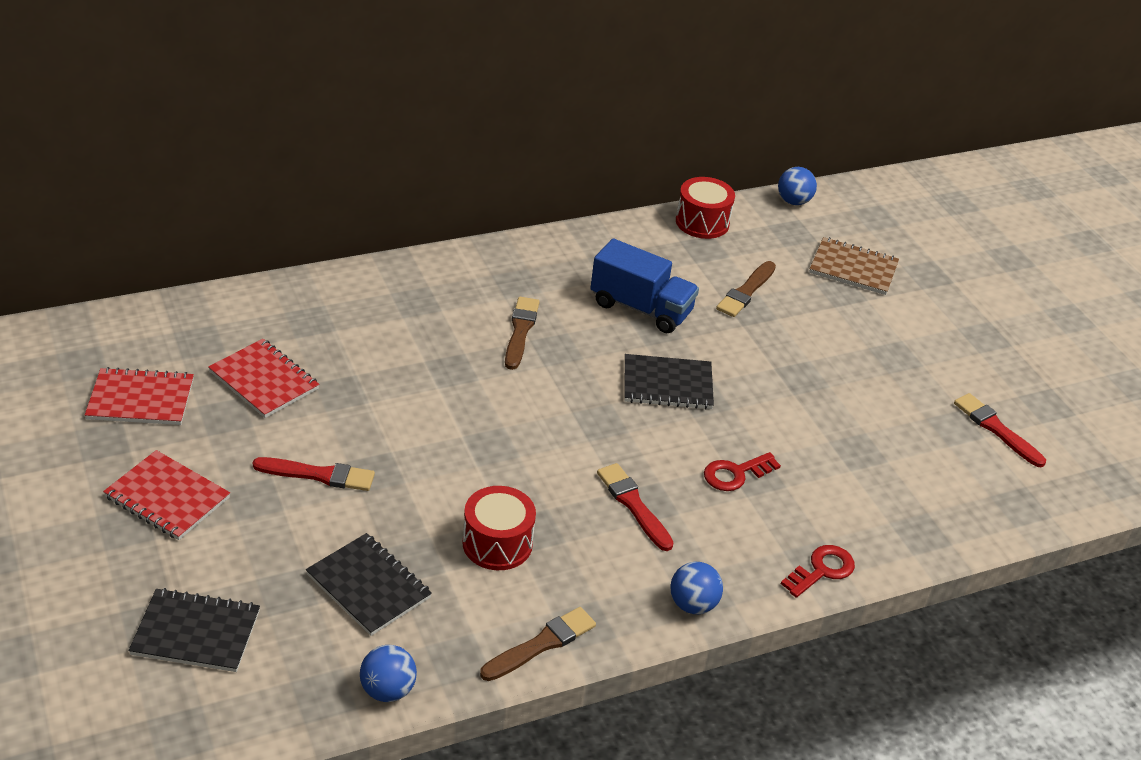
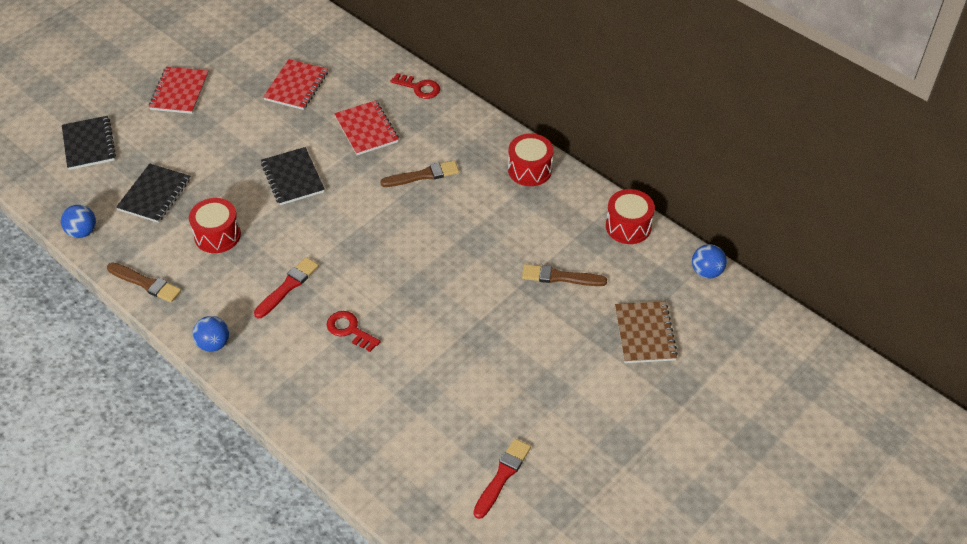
camera: 70 degrees right, 10 degrees up
red notebook [85,367,194,425] -> red notebook moved to [334,100,399,155]
red brush [253,457,375,491] -> none
blue truck [591,238,699,333] -> none
black notebook [624,354,714,409] -> black notebook moved to [261,147,325,205]
red key [781,545,855,598] -> red key moved to [391,73,440,99]
none -> red drum [508,134,553,186]

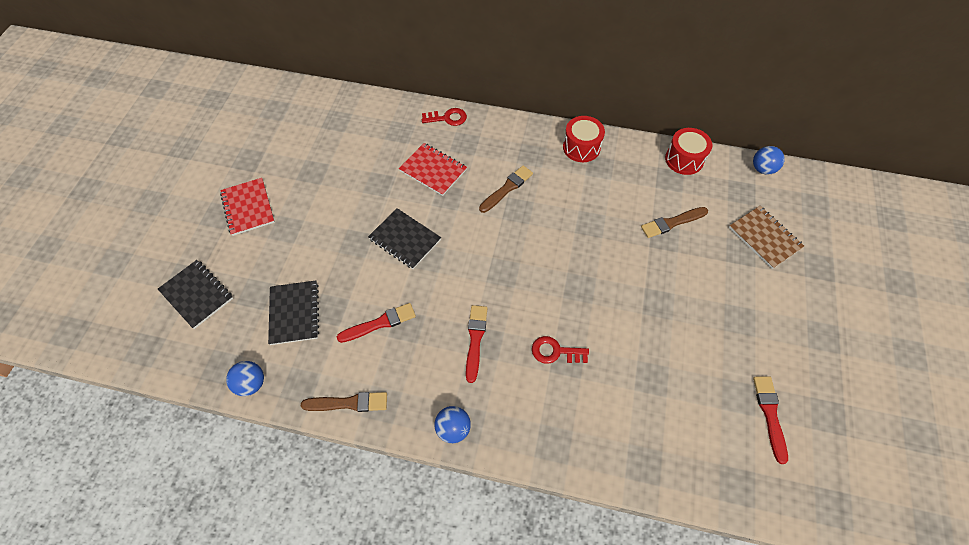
camera: 30 degrees left, 10 degrees up
red drum [189,198,241,253] -> red brush [337,303,416,343]
red notebook [263,59,328,110] -> none

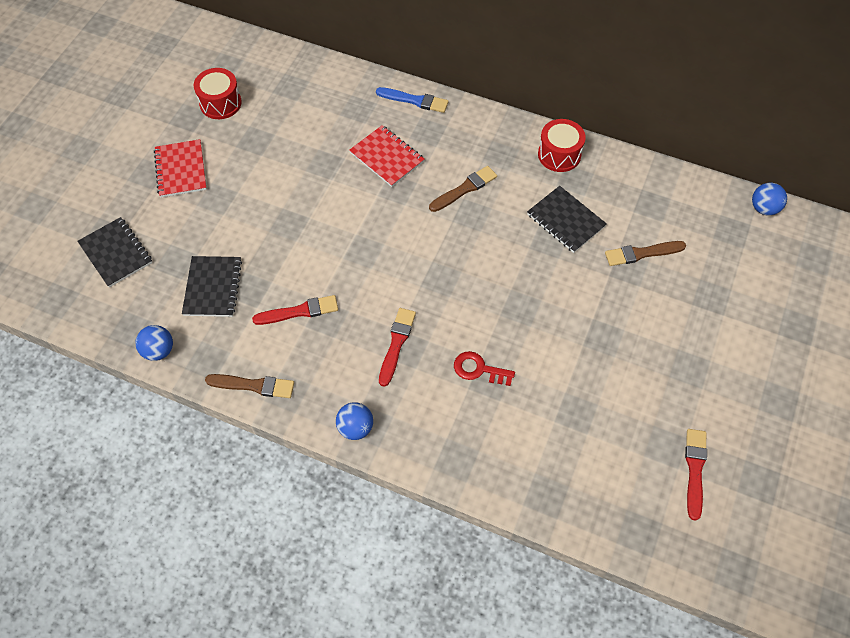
camera: 10 degrees right, 0 degrees up
black notebook [368,208,441,269] -> black notebook moved to [527,186,607,253]
red key [421,108,467,126] -> blue brush [376,87,449,113]
red drum [665,128,712,175] -> red drum moved to [194,68,242,119]
brown notebook [729,206,804,269] -> none

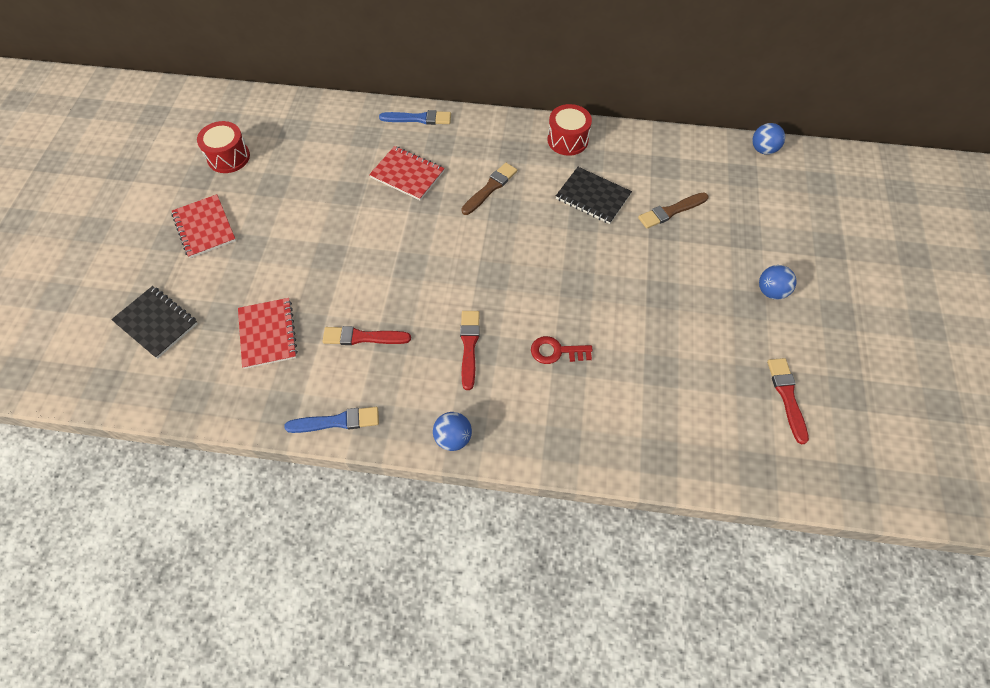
camera: 15 degrees left, 0 degrees up
blue ball [135,325,173,361] -> blue ball moved to [759,265,797,300]
black notebook [182,256,242,317] -> red notebook [238,298,298,369]
brown brush [205,374,294,398] -> blue brush [284,407,379,433]
red brush [252,295,338,325] -> red brush turned 150 degrees counterclockwise [322,326,411,345]

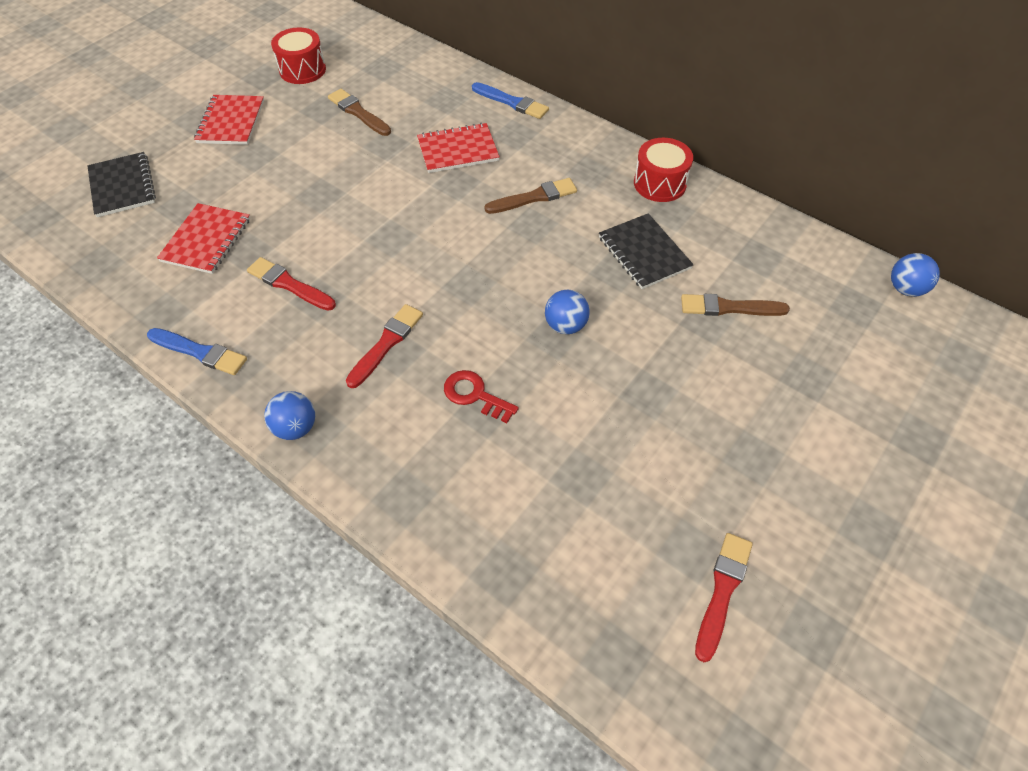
camera: 30 degrees right, 5 degrees down
red notebook [369,146,445,201] -> red notebook turned 75 degrees counterclockwise [417,123,500,173]
blue ball [759,265,797,300] -> blue ball moved to [545,290,590,334]
none -> brown brush [328,89,391,136]

